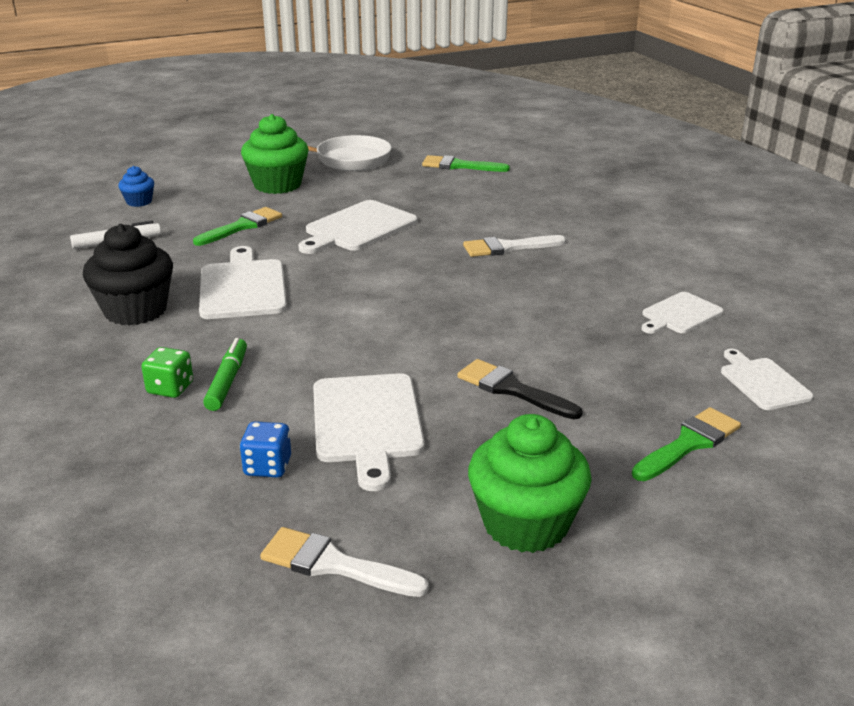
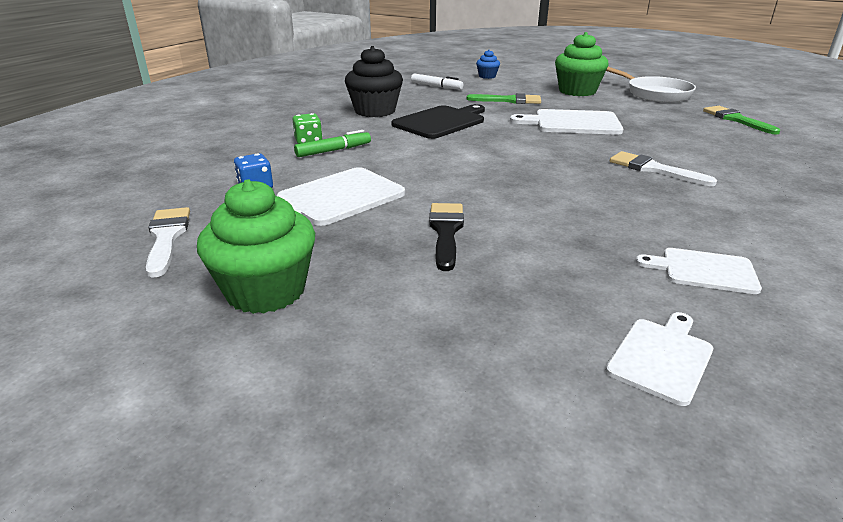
camera: 55 degrees right, 0 degrees up
white cutting board [199,246,287,319] -> black cutting board [391,104,485,139]
green brush [632,407,741,481] -> none

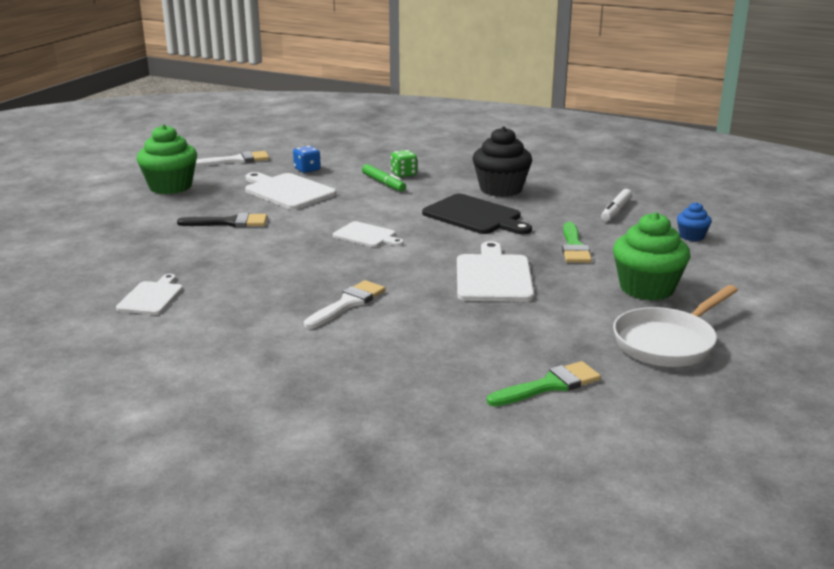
camera: 85 degrees right, 5 degrees down
white cutting board [606,312,713,406] -> white cutting board moved to [333,221,404,247]

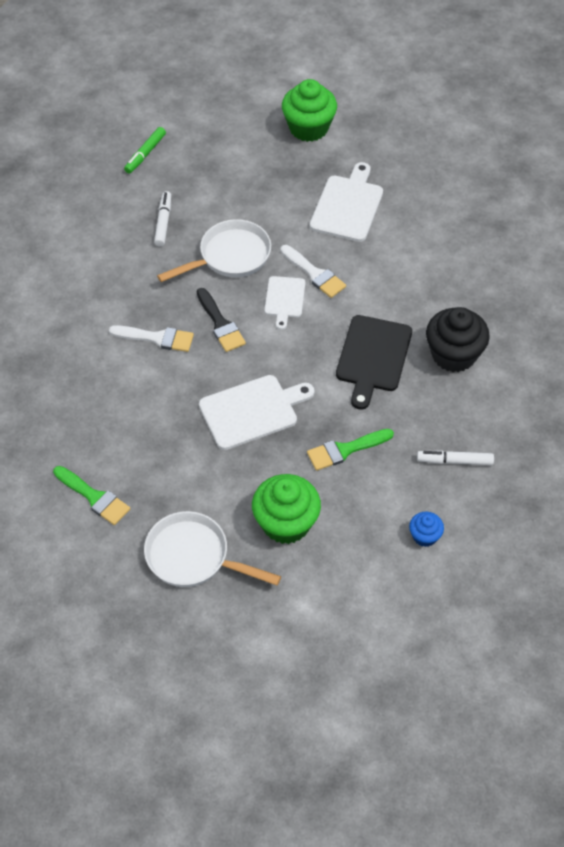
camera: 65 degrees right, 30 degrees up
white cutting board [116,274,183,315] -> none
black brush [177,213,267,227] -> black brush moved to [197,288,246,352]
white brush [195,151,269,166] -> white brush moved to [281,245,346,298]
blue dice [293,146,321,173] -> none
green marker [362,164,406,191] -> green marker moved to [124,127,166,174]
green dice [391,150,417,177] -> none
none -> white marker [154,191,171,247]
none -> white pan [157,219,271,282]

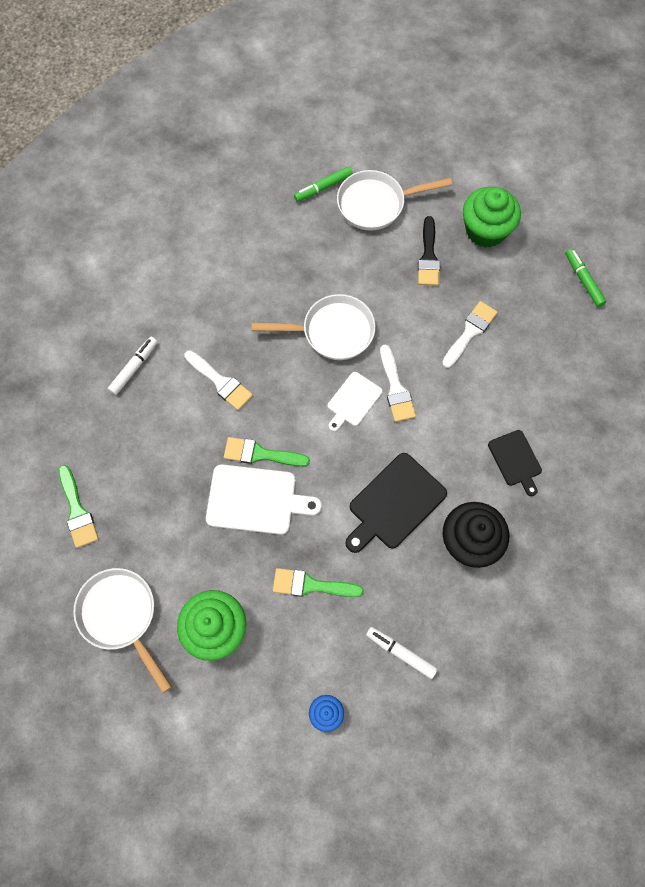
camera: 30 degrees right, 15 degrees up
white marker [154,191,171,247] -> white marker moved to [108,337,158,395]
black brush [197,288,246,352] -> black brush moved to [418,216,440,286]
white cutting board [310,162,383,242] -> white brush [442,301,498,368]
none -> green brush [224,437,310,467]
none -> white pan [337,170,452,231]
none -> black cutting board [488,430,542,496]
none -> green marker [565,248,607,307]

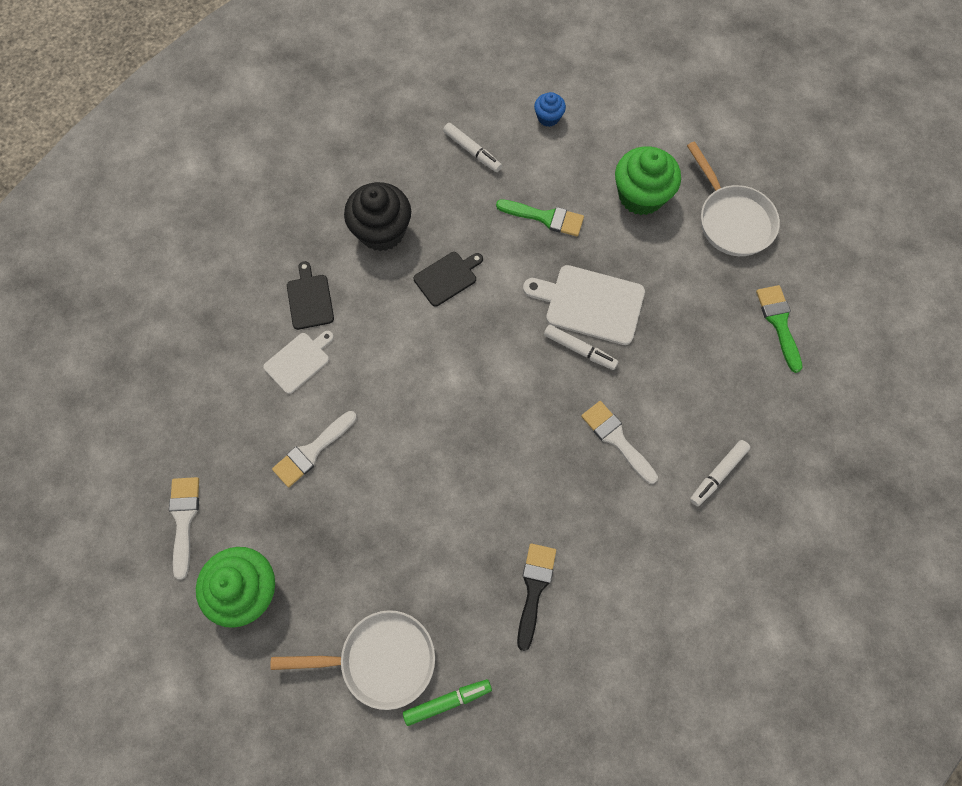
camera: 170 degrees left, 0 degrees up
green brush [224,437,310,467] -> white marker [544,325,618,370]
white pan [252,294,375,360] -> none
white cutting board [328,372,383,432] -> white cutting board moved to [263,331,334,394]
black cutting board [345,453,447,553] -> black cutting board [414,252,483,307], size x0.61
white brush [380,344,416,422] -> white brush moved to [169,477,199,580]
black brush [418,216,440,286] -> black brush moved to [517,543,556,651]
green marker [565,248,607,307] -> none

